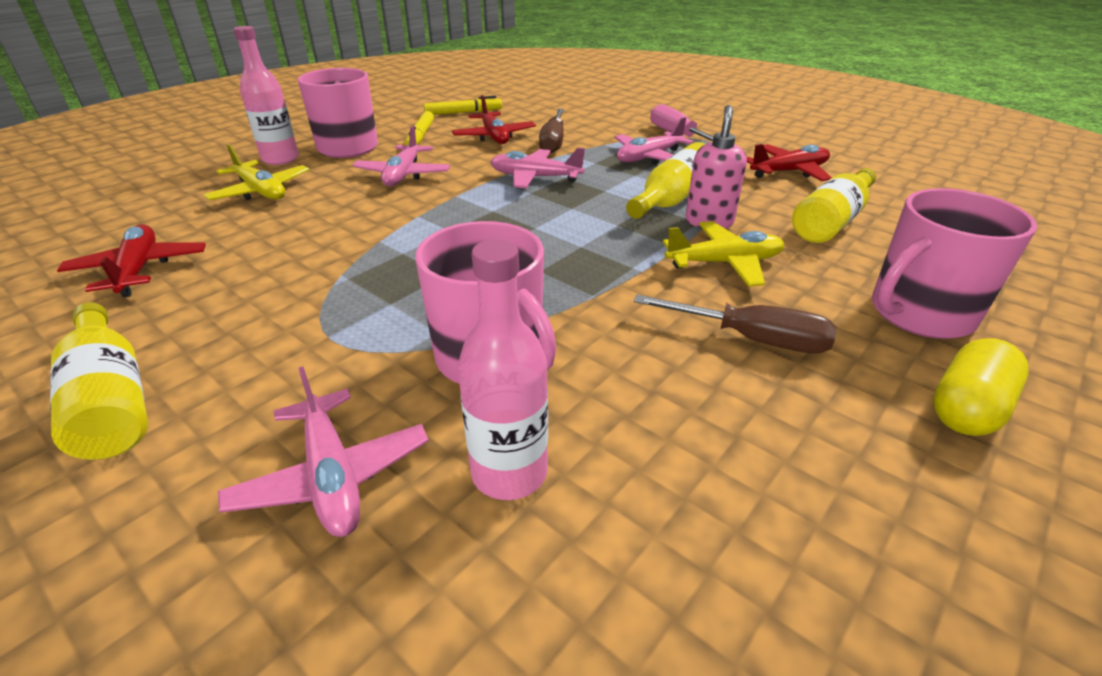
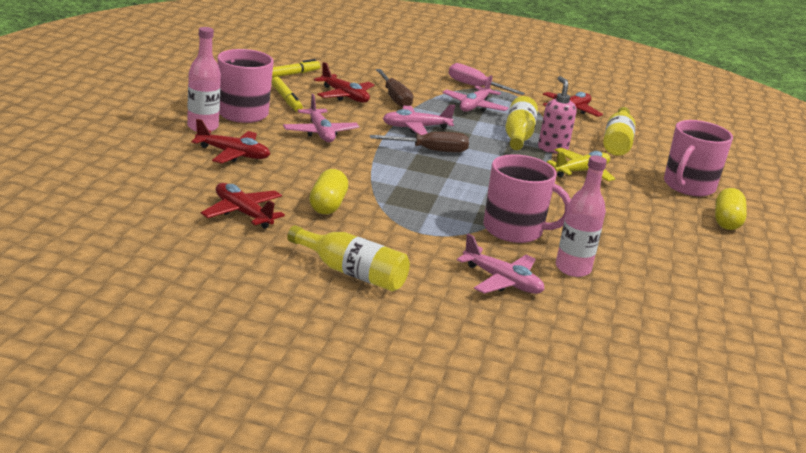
camera: 30 degrees left, 10 degrees down
yellow plane [204,144,310,200] -> red plane [191,119,270,163]
brown screwdriver [634,294,837,354] -> brown screwdriver moved to [370,132,469,153]
none -> yellow capsule [309,169,348,214]

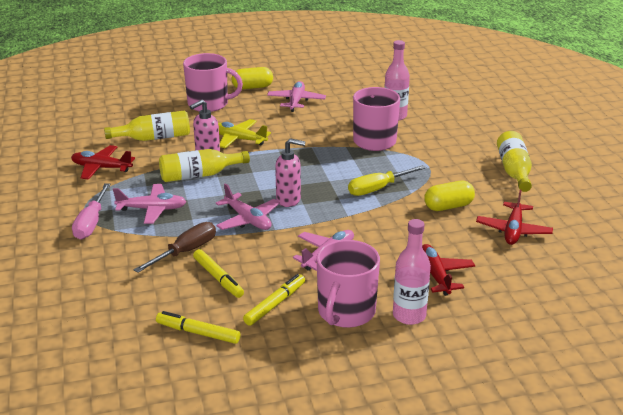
camera: 115 degrees left, 5 degrees up
red plane [314,62,374,103] -> yellow marker [193,249,244,298]
brown screwdriver [370,132,469,153] -> pink soap dispenser [275,138,306,207]
pink plane [457,234,545,294] -> pink plane moved to [267,81,326,112]
none -> yellow screwdriver [348,165,426,196]

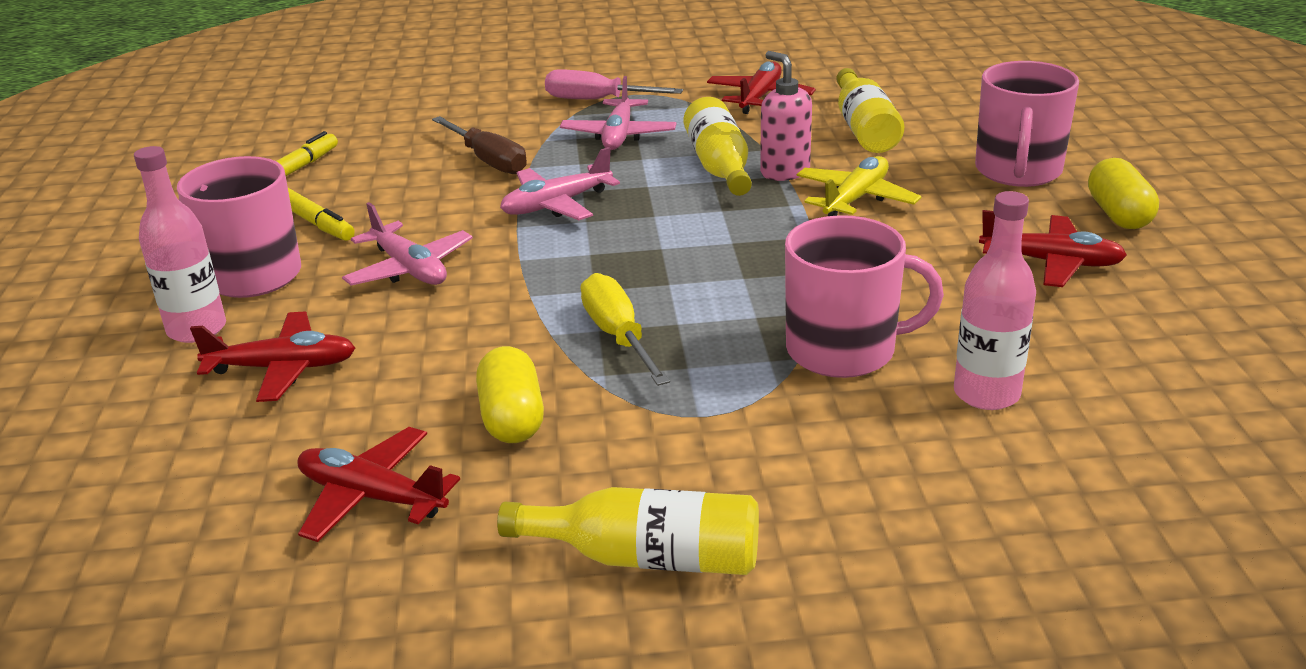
camera: 100 degrees right, 0 degrees up
yellow marker [193,249,244,298] -> none
pink plane [267,81,326,112] -> red plane [979,210,1127,287]
pink soap dispenser [275,138,306,207] -> none

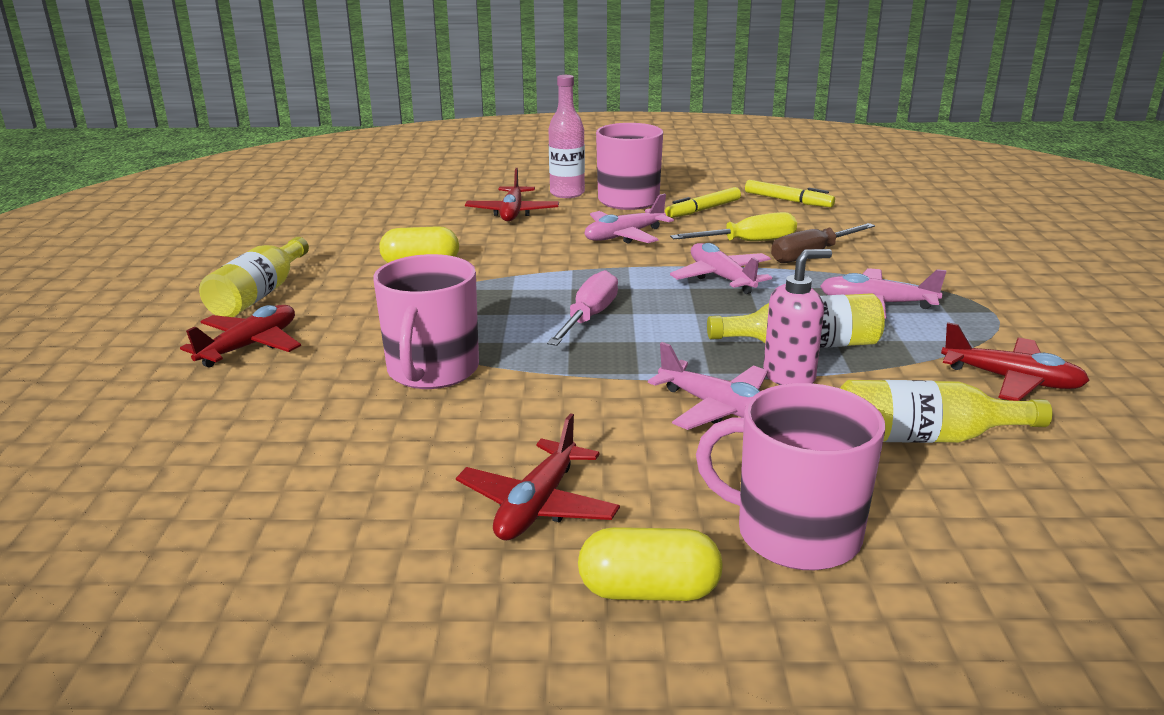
camera: 95 degrees right, 5 degrees down
red plane [297,427,460,542] -> red plane moved to [180,305,301,368]
pink screwdriver [545,69,683,99] -> pink screwdriver moved to [547,270,618,346]
yellow screwdriver [581,273,670,386] -> yellow screwdriver moved to [670,212,797,241]
yellow plane [797,156,921,216] -> pink plane [648,342,768,430]
pink bottle [954,191,1036,410] -> none

